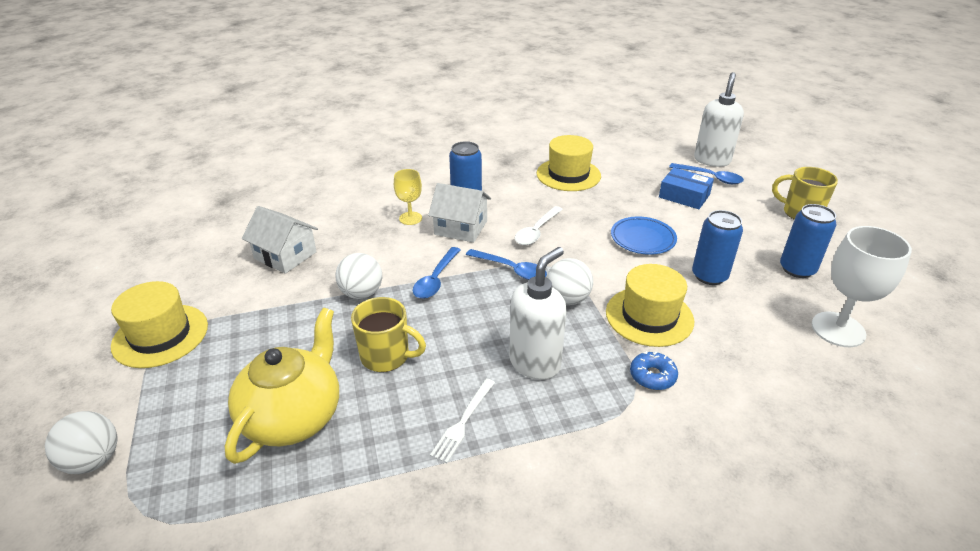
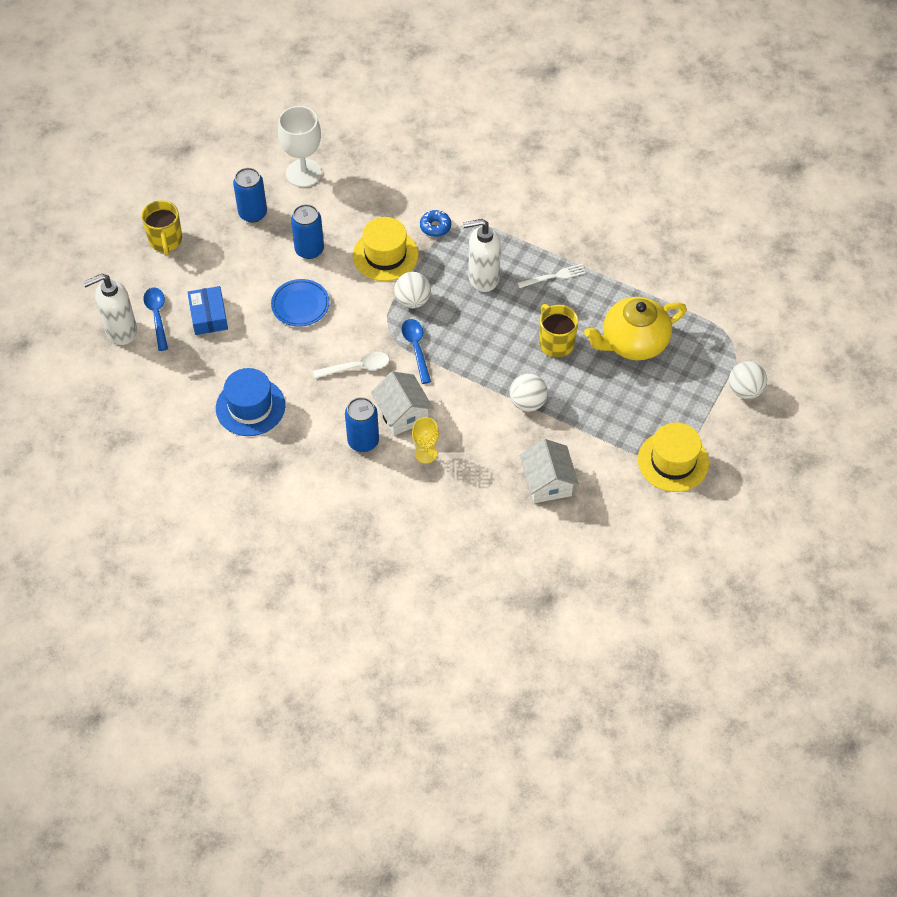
camera: 135 degrees left, 20 degrees up
blue spoon [413,247,461,299] -> none
yellow hat [537,135,601,191] -> blue hat [216,368,285,436]

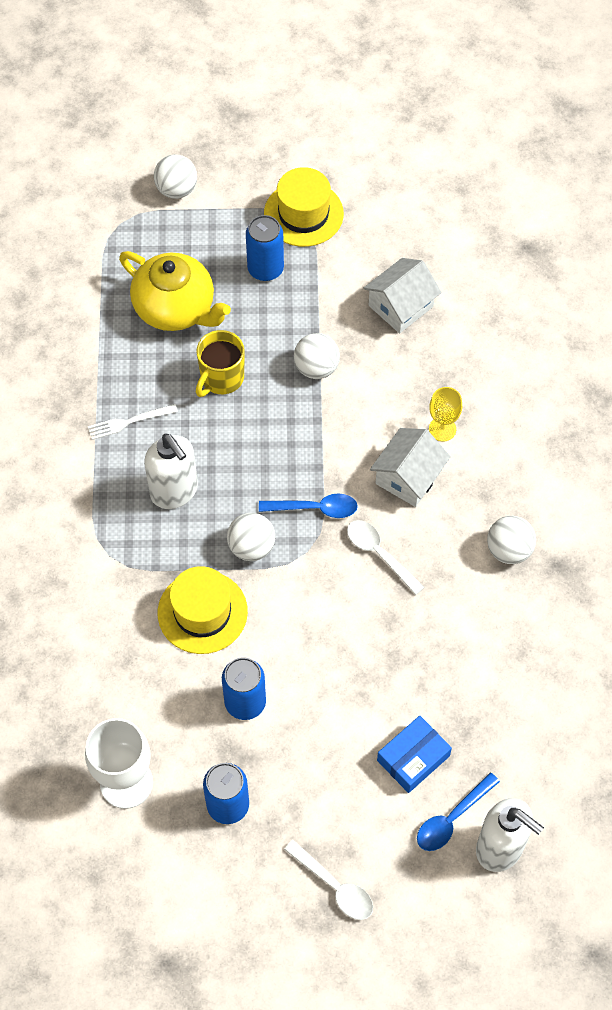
camera: 120 degrees left, 5 degrees up
yellow mug [141,200,182,255] -> white spoon [284,840,373,920]
blue hat [216,368,285,436] -> none
blue plate [271,279,330,327] -> none
blue can [345,397,379,452] -> blue can moved to [246,215,284,281]
blue spoon [401,319,431,384] -> blue spoon turned 135 degrees counterclockwise [259,493,358,518]
blue donut [420,210,451,237] -> none
white fork [517,264,586,288] -> white fork turned 60 degrees counterclockwise [88,404,178,440]
none -> white ball [487,516,536,564]

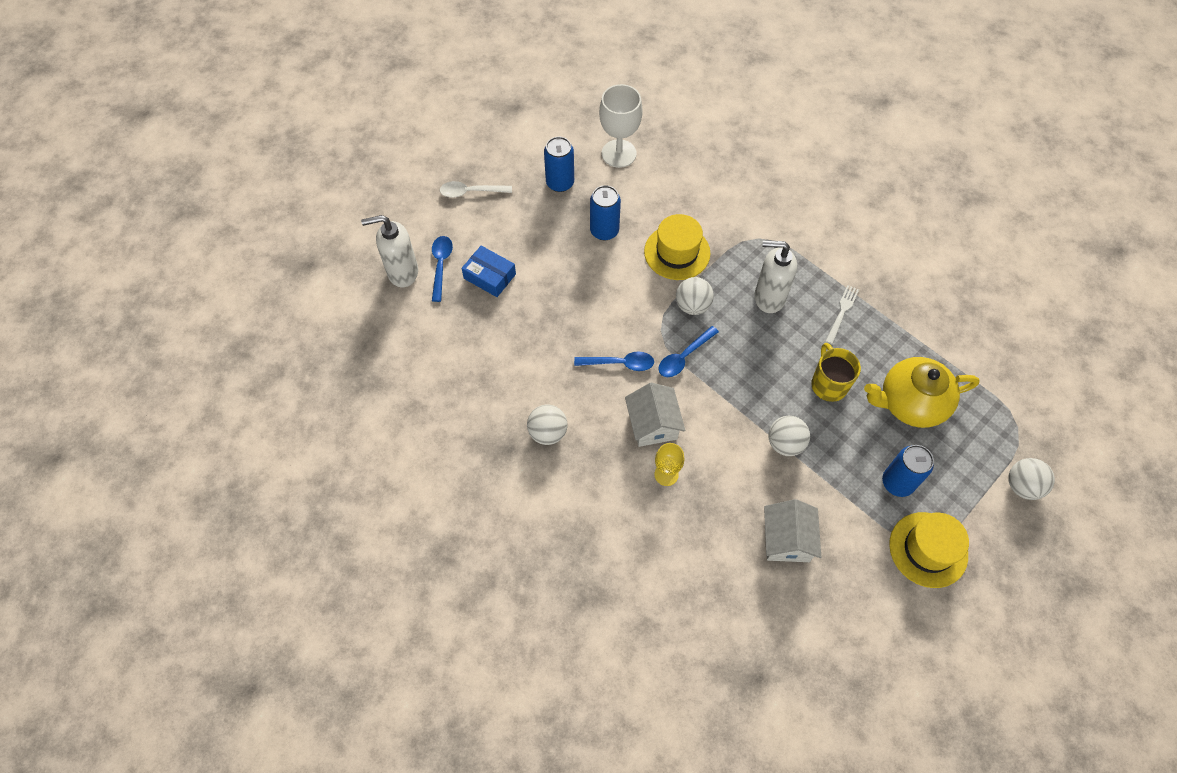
camera: 135 degrees right, 0 degrees up
white spoon [347,520,424,595] -> blue spoon [574,352,654,371]
blue box [377,716,452,793] -> blue box turned 60 degrees counterclockwise [462,246,516,297]

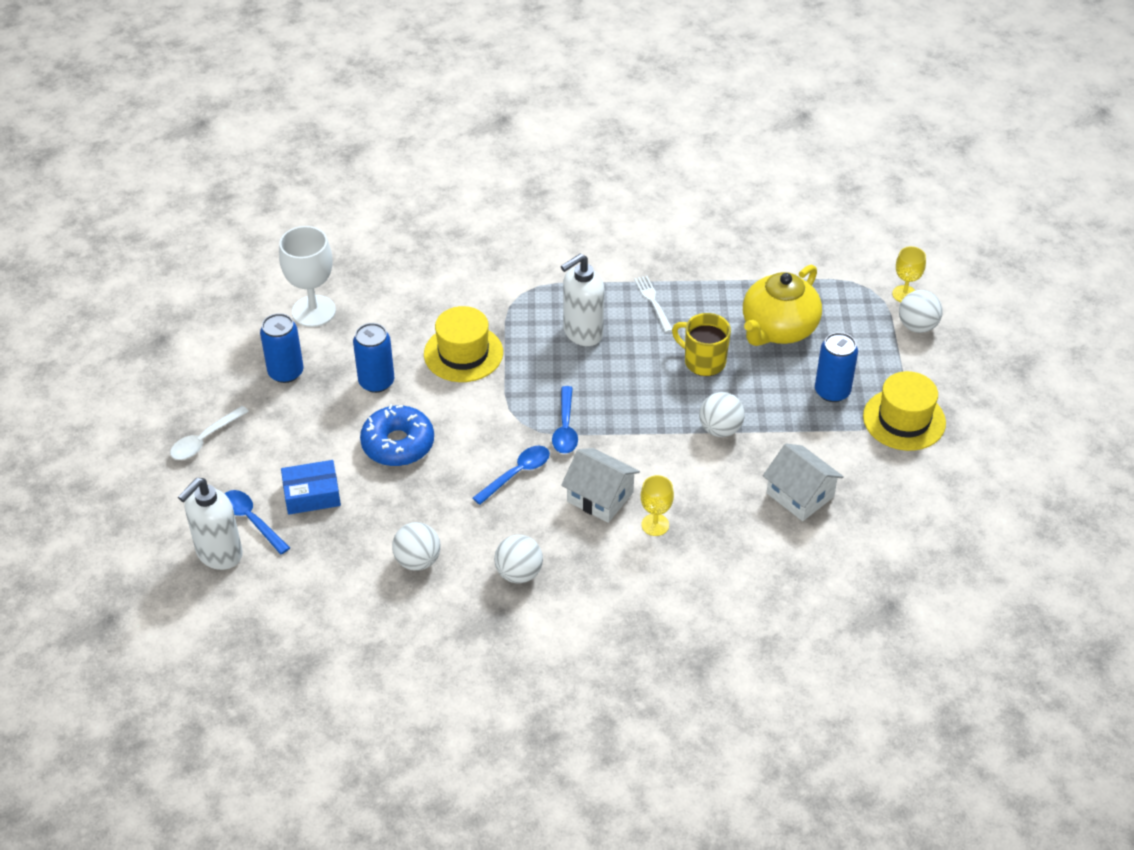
camera: 45 degrees left, 15 degrees down
white ball [676,277,714,315] -> white ball moved to [392,522,441,571]
none -> blue donut [360,404,434,466]
none -> yellow goblet [892,246,926,302]

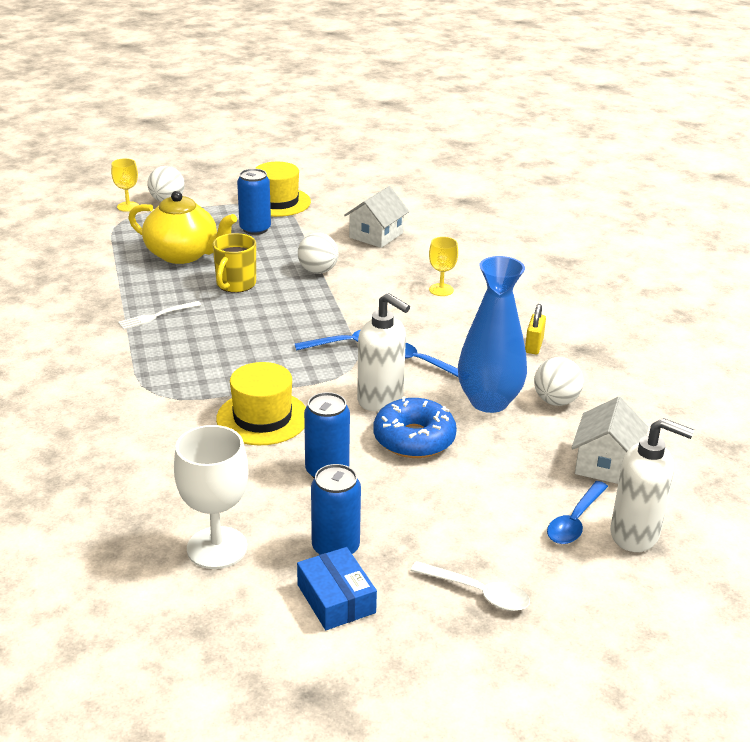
camera: 105 degrees left, 15 degrees down
blue box [281,460,341,515] -> blue box moved to [297,547,377,630]
white ball [494,535,543,583] -> yellow padlock [525,304,546,354]
white soap dispenser [561,254,605,346] -> white soap dispenser moved to [357,293,410,411]
white house [561,448,640,523] -> white house moved to [571,397,648,484]
none -> blue vase [458,256,527,413]

